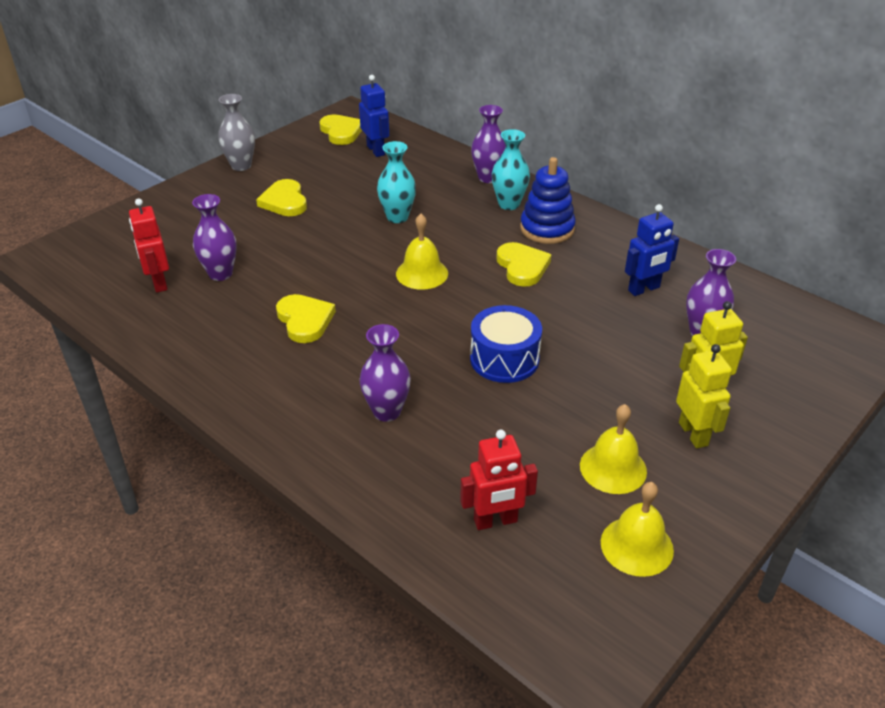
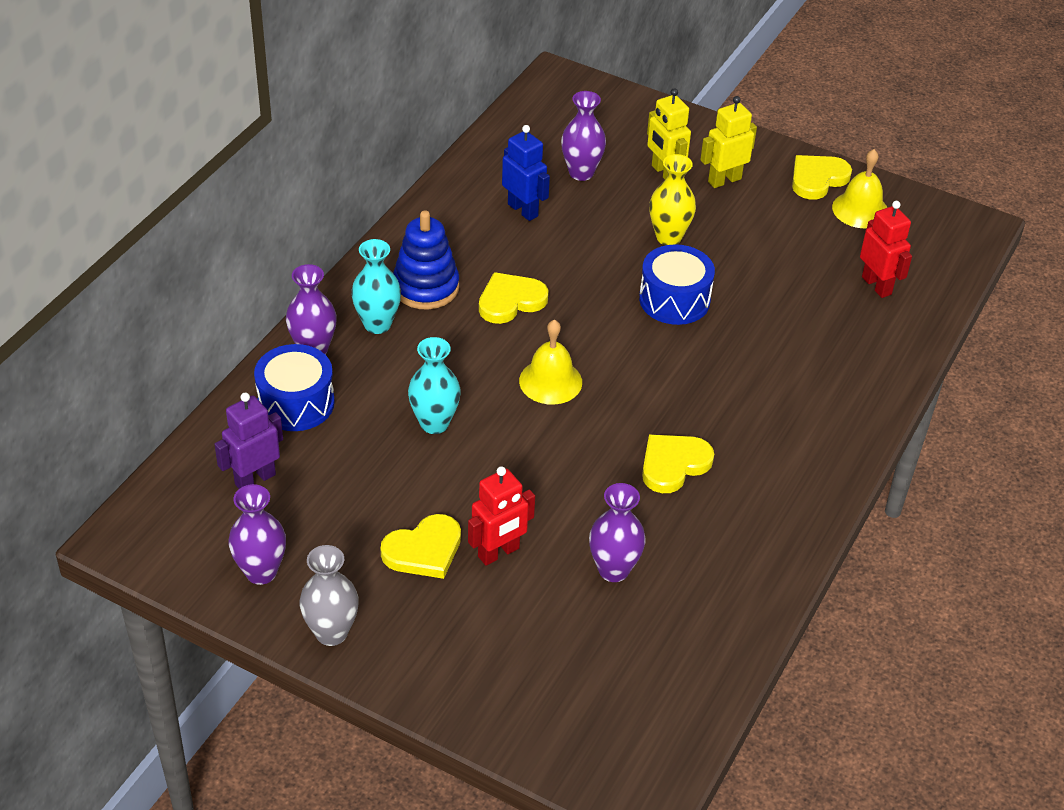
camera: 105 degrees left, 5 degrees up
red robot [129,198,169,293] -> red robot moved to [468,466,535,566]
yellow heart [319,114,362,145] -> yellow heart moved to [792,155,852,200]
blue robot [359,75,389,157] -> purple robot [214,393,283,489]
purple vase [359,324,411,422] -> purple vase moved to [228,484,286,585]
yellow bell [580,404,647,494] -> none
none -> blue drum [254,344,335,431]
none -> yellow vase [649,154,696,245]

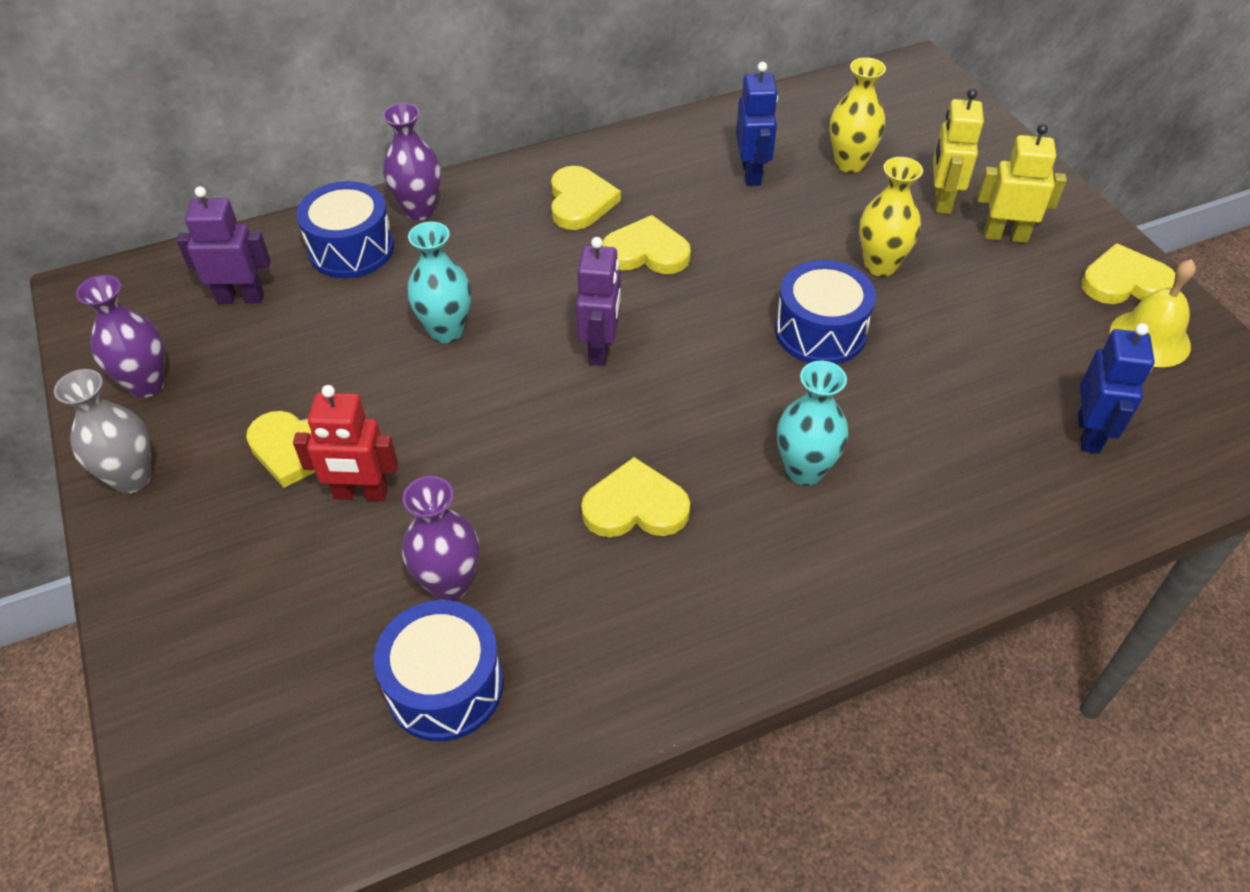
camera: 40 degrees right, 5 degrees up
turquoise vase [351,239,401,334] -> turquoise vase moved to [777,361,848,486]
blue stacking toy [393,211,459,310] -> yellow heart [551,166,621,230]
yellow bell [519,319,582,405] -> purple robot [576,237,621,366]
purple vase [561,91,606,181] -> yellow vase [830,57,886,173]
red robot [860,201,912,298] -> blue robot [1078,323,1154,453]
none -> blue drum [374,600,503,741]

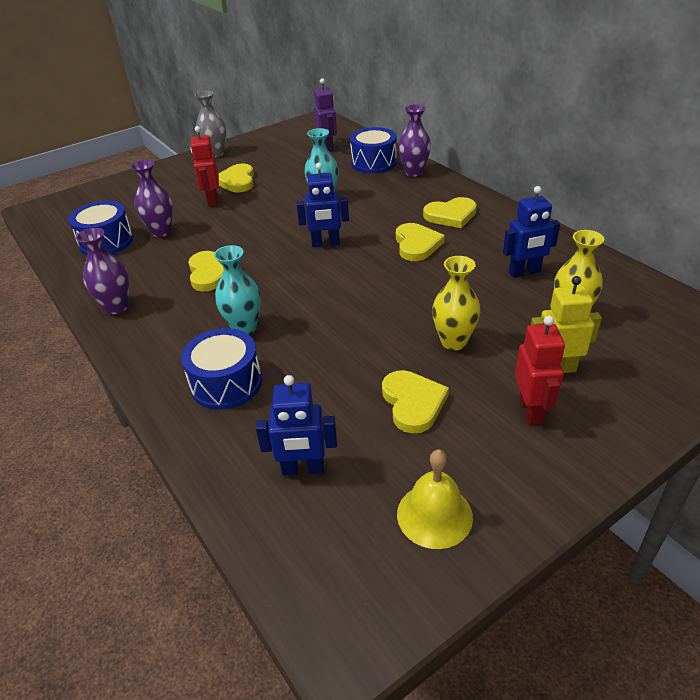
camera: 80 degrees right, 10 degrees down
purple vase [76,275,165,398] -> purple vase moved to [76,228,129,314]
purple robot [576,237,621,366] -> blue robot [296,163,349,247]
blue drum [775,260,876,364] -> blue drum moved to [181,328,262,410]
yellow robot [977,124,1067,243] -> red robot [515,316,565,425]
yellow heart [1081,243,1175,304] -> yellow heart moved to [382,370,449,434]

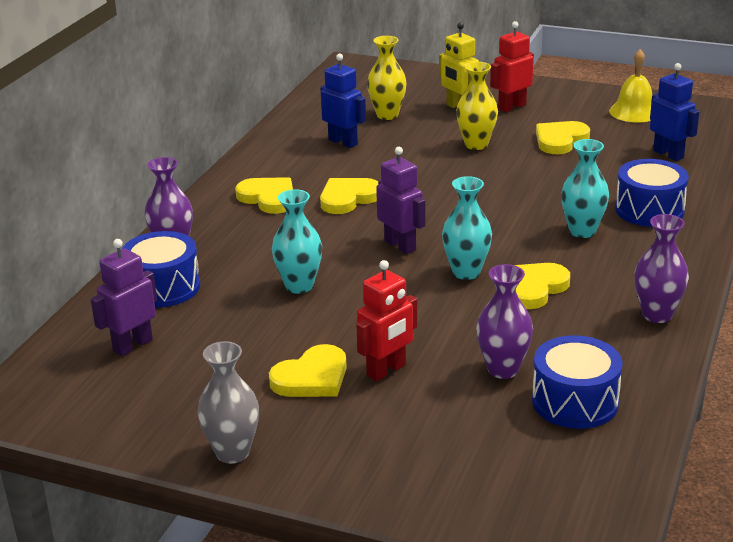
camera: 125 degrees left, 10 degrees down
blue robot [296,163,349,247] -> purple robot [376,147,425,254]
none -> turquoise vase [442,176,492,280]

